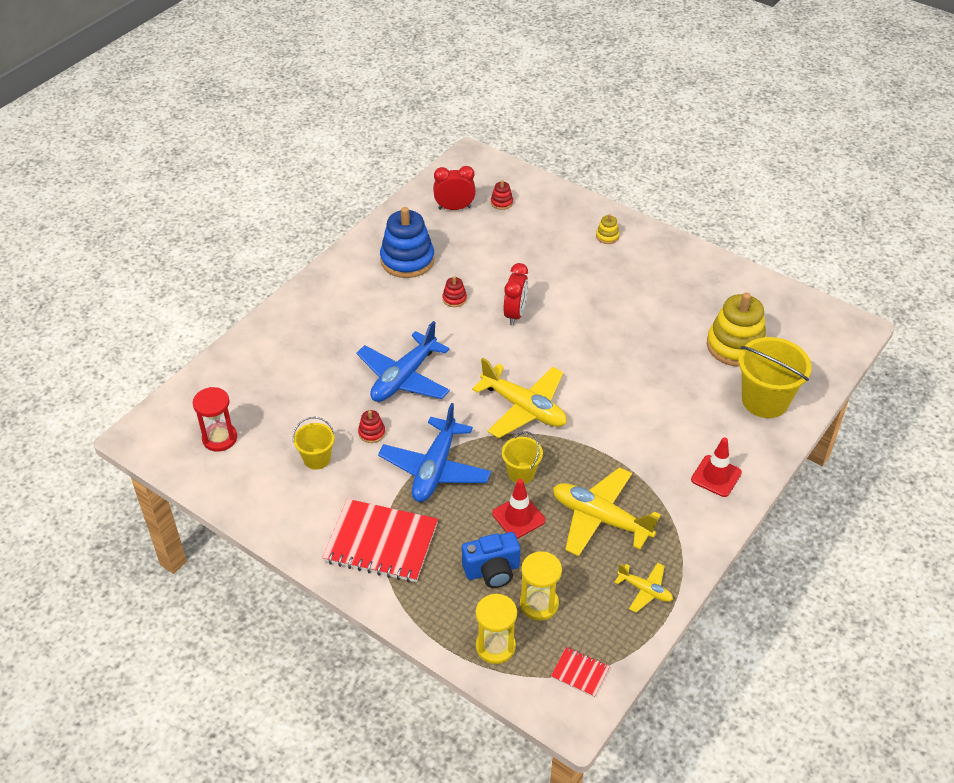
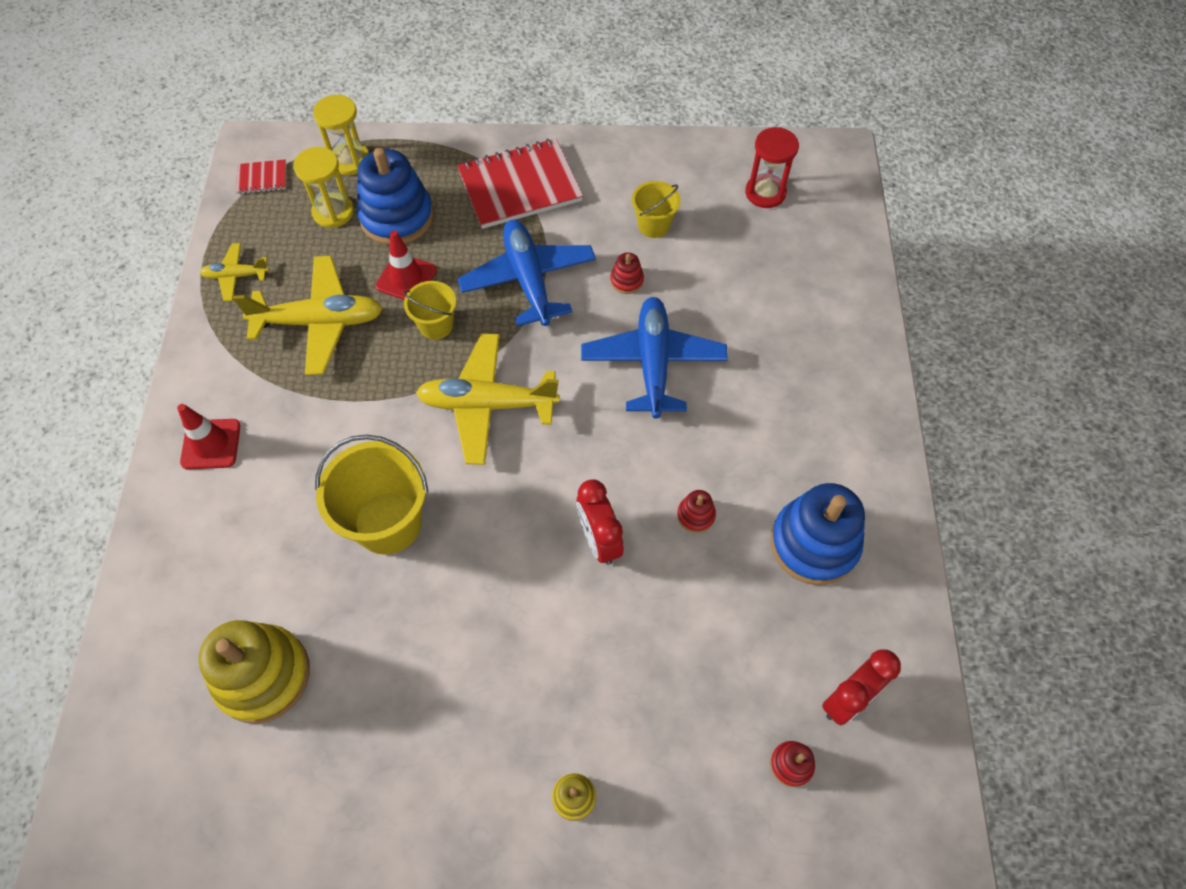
camera: 145 degrees right, 15 degrees up
blue camera [462,532,520,588] -> blue stacking toy [357,148,434,245]
yellow bucket [739,337,812,418] -> yellow bucket moved to [315,435,428,555]

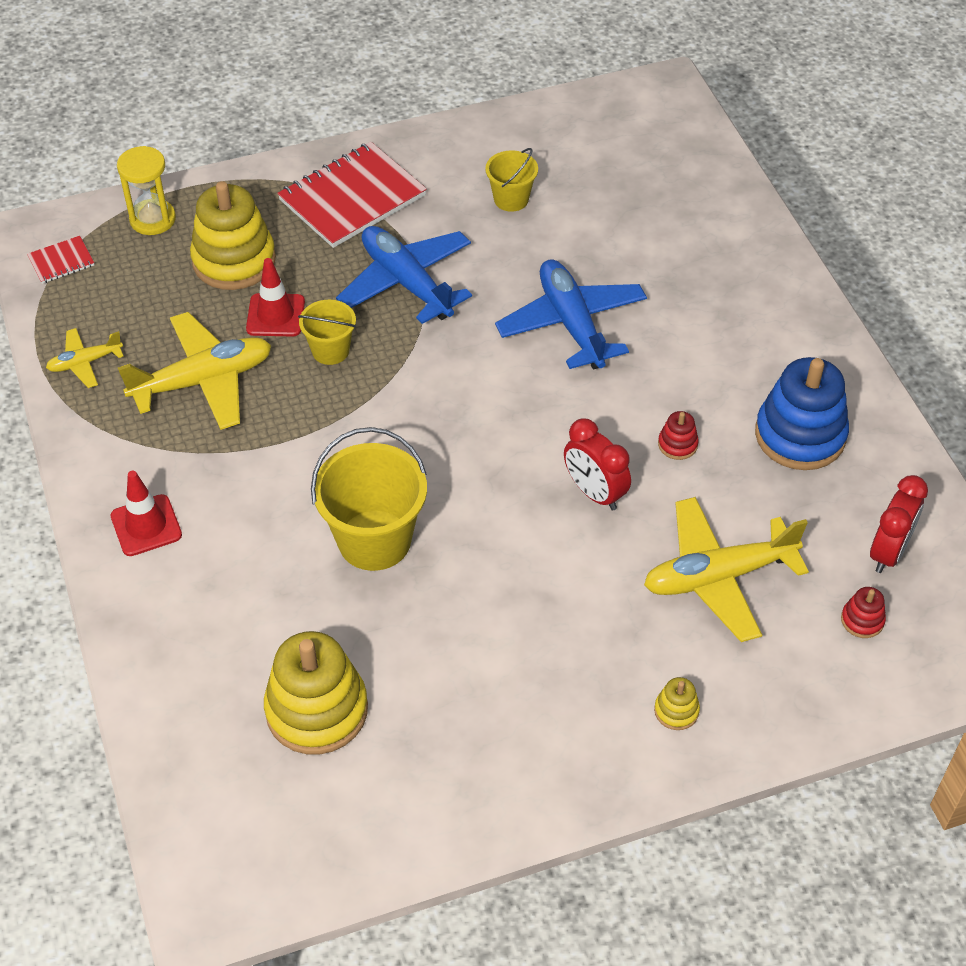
camera: 20 degrees left, 10 degrees down
yellow hourglass [294,147,354,228] -> none
blue stacking toy [357,148,434,245] -> yellow stacking toy [190,181,276,290]
yellow plane [416,333,560,465] -> yellow plane moved to [644,497,809,642]
red stacking toy [610,252,644,294] -> none
red hourglass [745,127,799,208] -> none

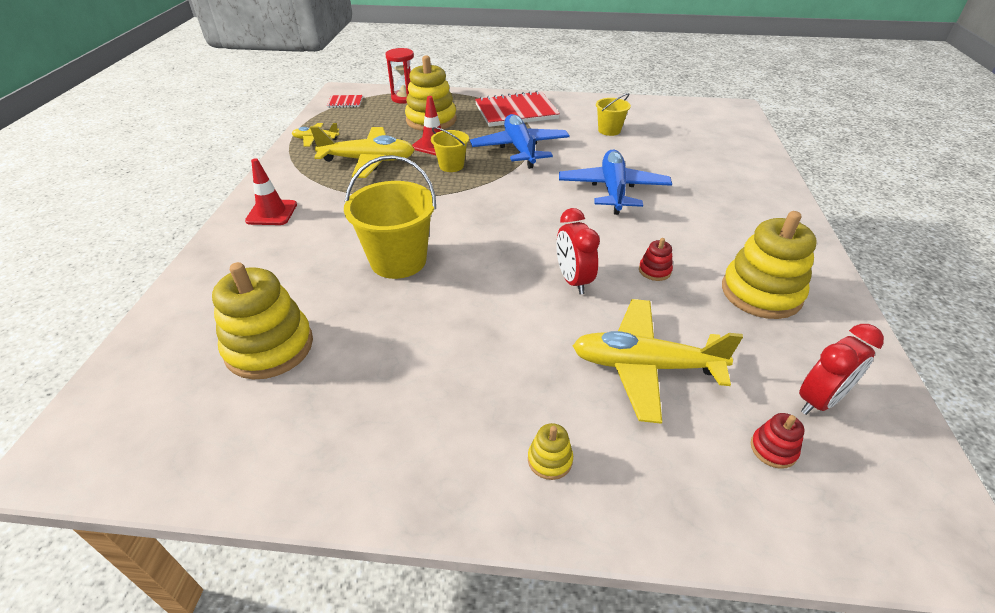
camera: 25 degrees right, 10 degrees down
yellow hourglass [117,146,176,235] -> red hourglass [386,48,414,104]
blue stacking toy [755,357,849,470] -> yellow stacking toy [722,211,817,319]

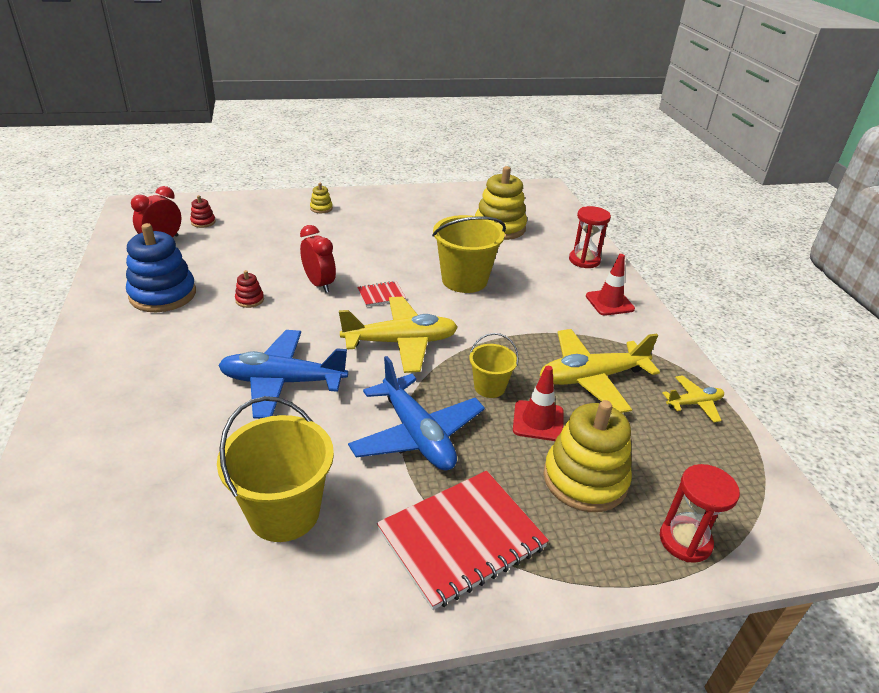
camera: 160 degrees right, 5 degrees down
red notebook [327,95,363,108] -> red notebook moved to [357,281,406,307]
blue plane [559,149,672,215] -> blue plane turned 105 degrees clockwise [218,330,348,419]
yellow plane [572,299,743,424] -> yellow plane moved to [339,297,458,373]
yellow bucket [596,93,631,136] -> yellow bucket [217,396,334,542], size x1.80
yellow stacking toy [722,211,817,319] -> blue stacking toy [126,223,196,312]
none -> red hourglass [569,206,611,268]

